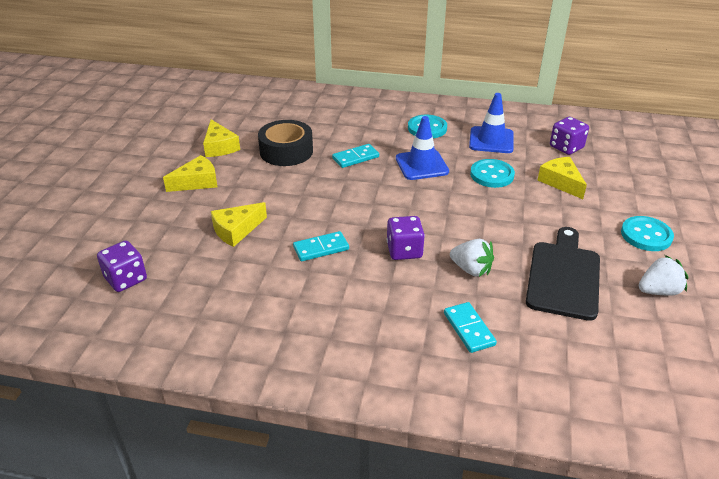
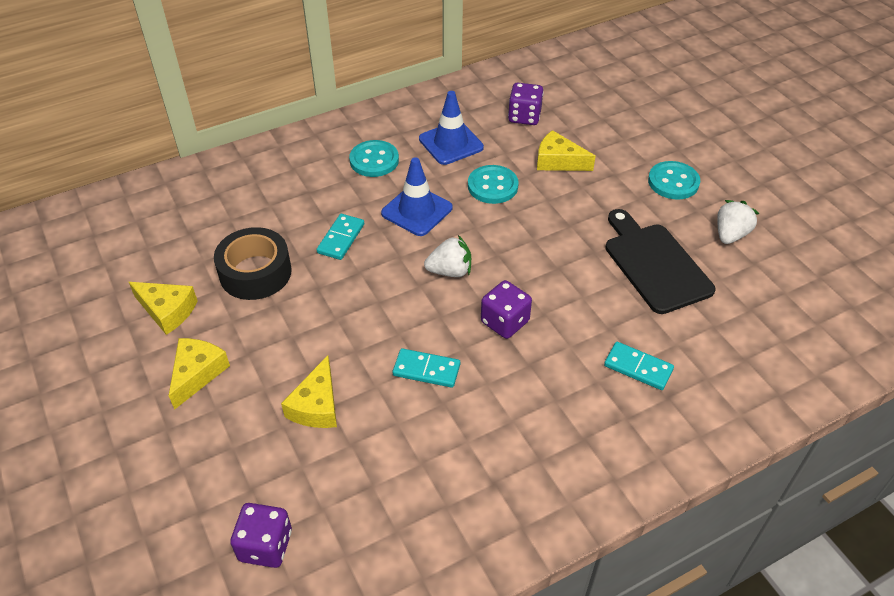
camera: 40 degrees left, 10 degrees up
turquoise domino [293,231,349,261] -> turquoise domino turned 75 degrees clockwise [393,348,460,388]
white strawberry [450,239,494,277] -> white strawberry moved to [424,235,471,277]

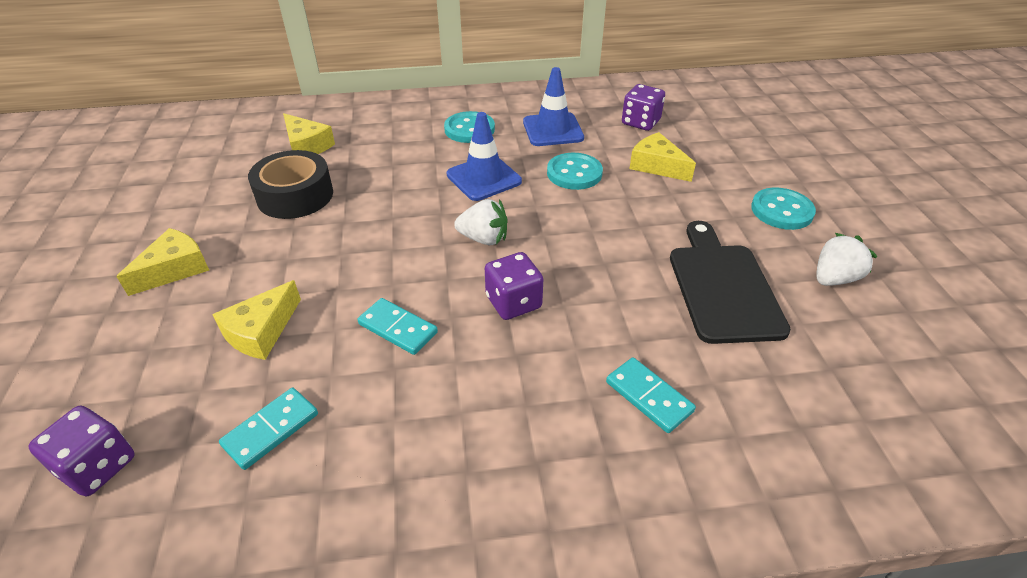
camera: 20 degrees right, 5 degrees down
yellow cheese [129,282,198,335] -> yellow cheese moved to [283,113,335,154]
turquoise domino [317,214,364,260] -> turquoise domino moved to [219,388,318,470]

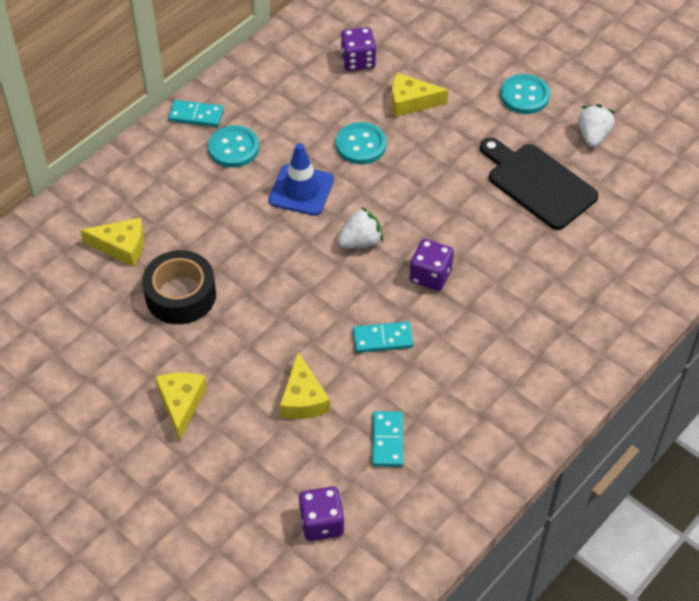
camera: 40 degrees left, 10 degrees up
blue traffic cone [523,67,584,146] -> none
turquoise domino [606,357,696,433] -> turquoise domino moved to [168,100,224,127]

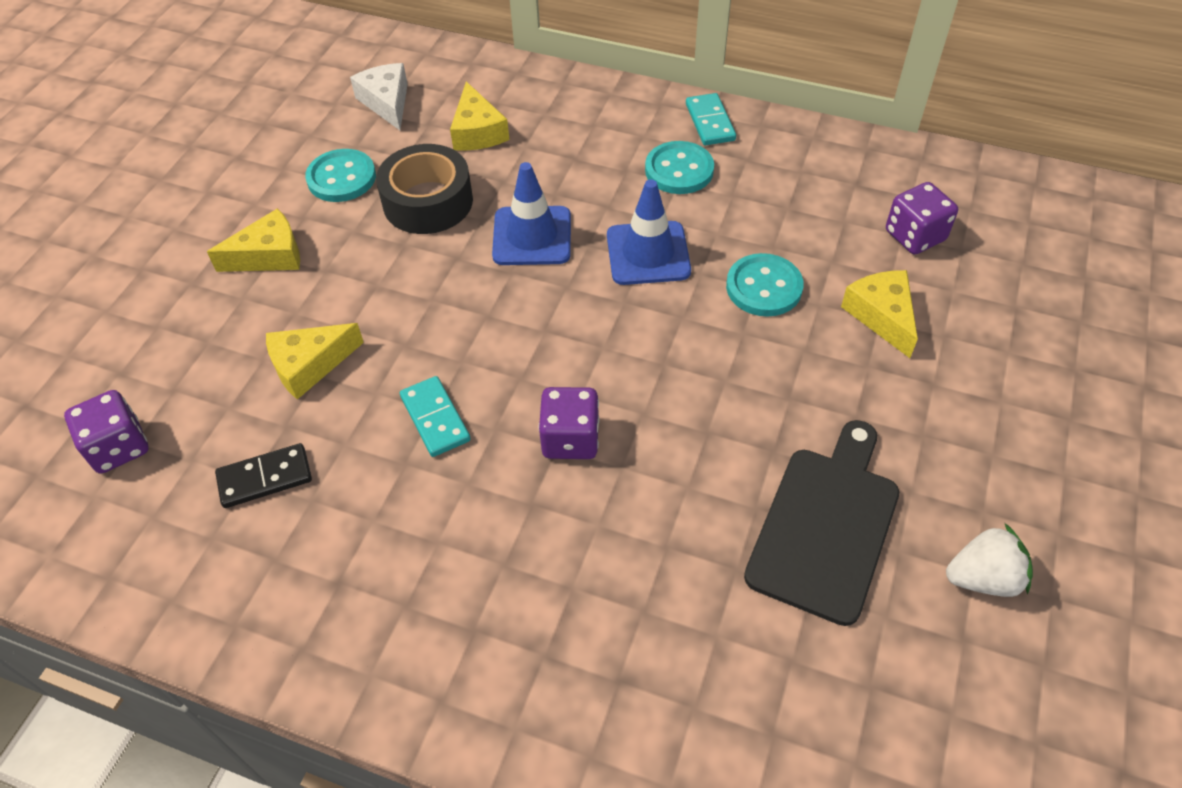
camera: 70 degrees right, 0 degrees up
white strawberry [338,207,383,248] -> none
turquoise domino [372,411,403,467] -> black domino [215,443,312,508]
turquoise button [500,74,550,114] -> turquoise button moved to [305,149,376,202]
none -> white cheese [350,63,408,130]
none -> blue traffic cone [492,162,571,265]

